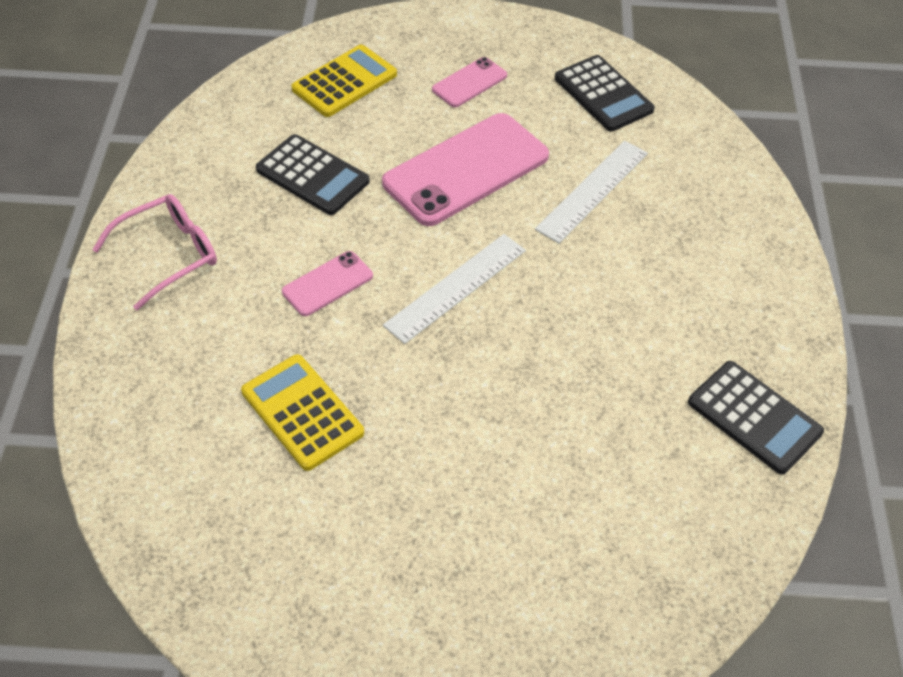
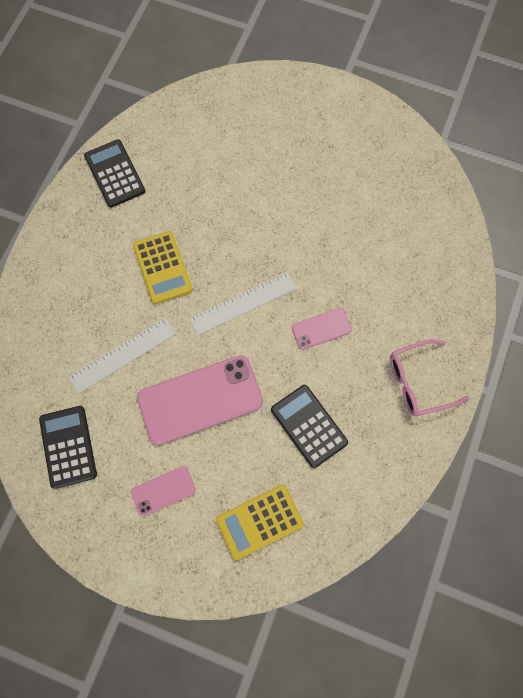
camera: 160 degrees left, 20 degrees up
yellow calculator [241,354,364,471] -> yellow calculator moved to [133,231,193,304]

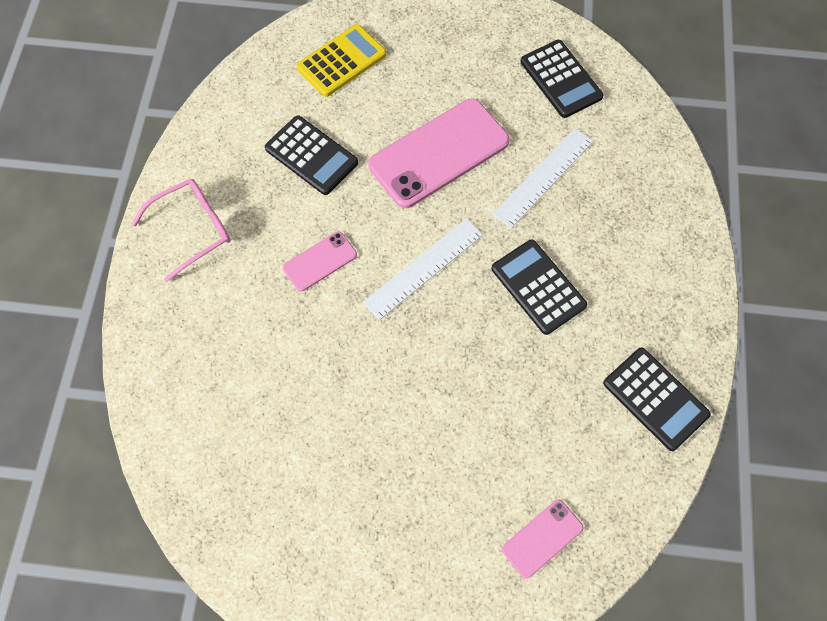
camera: 165 degrees right, 5 degrees down
pink phone [131,466,196,516] -> pink phone moved to [502,500,583,579]
yellow calculator [133,231,193,304] -> black calculator [491,240,587,335]

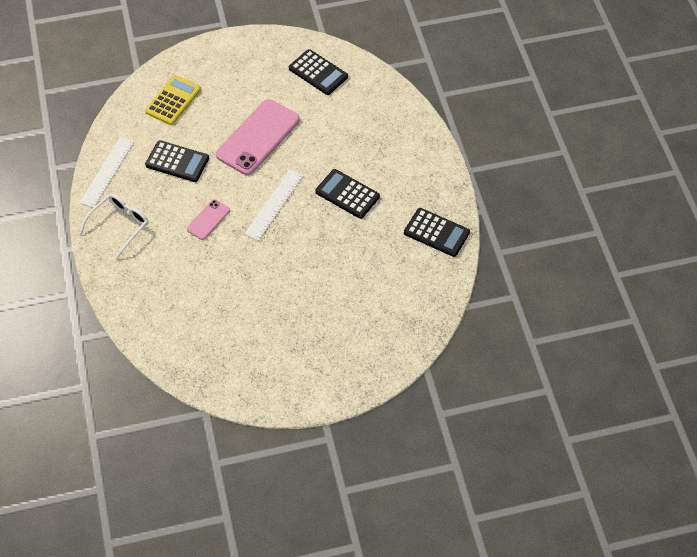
camera: 20 degrees left, 10 degrees down
pink glasses [132,179,231,282] -> white glasses [79,194,149,259]
white ruler [492,128,593,229] -> white ruler moved to [79,137,134,208]
pink phone [502,500,583,579] -> none

